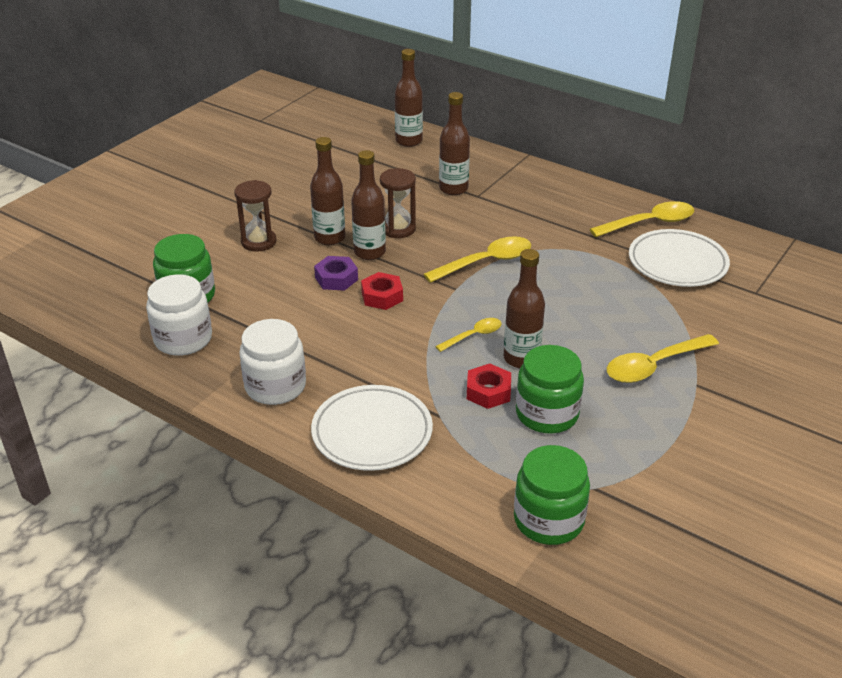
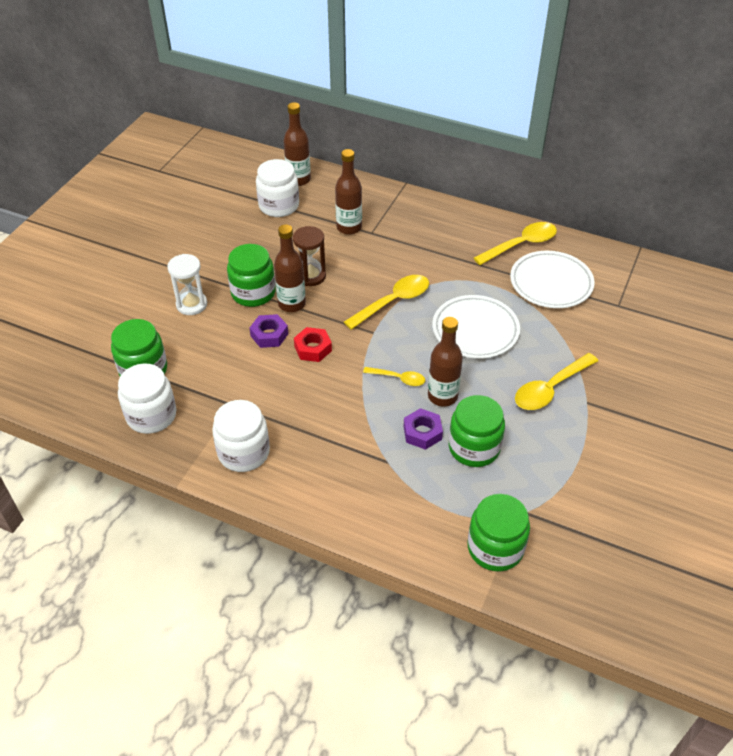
camera: 10 degrees left, 10 degrees up
brown hourglass [234,180,276,252] -> white hourglass [167,254,207,315]
brown bottle [310,137,345,245] -> green jar [227,244,276,307]
white plate [311,385,433,471] -> white plate moved to [432,295,520,359]
yellow spoon [435,318,502,352] -> yellow spoon turned 60 degrees clockwise [363,367,425,386]
red nut [467,364,511,409] -> purple nut [404,408,443,450]
none -> white jar [256,159,299,217]

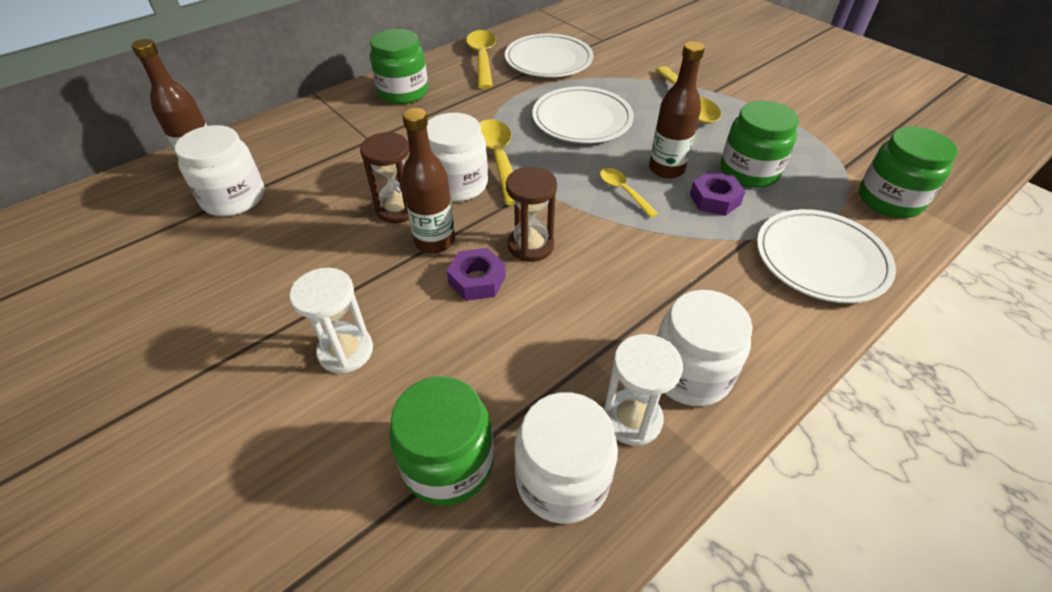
camera: 65 degrees left, 0 degrees up
green jar [227,244,276,307] -> green jar moved to [370,29,428,104]
red nut [294,327,332,362] -> brown hourglass [506,167,557,262]
brown bottle [335,149,362,235] -> none
yellow spoon [363,367,425,386] -> yellow spoon turned 75 degrees counterclockwise [600,168,658,218]
none -> white jar [427,113,488,202]
none -> white hourglass [604,334,683,446]
none -> white plate [757,209,896,303]

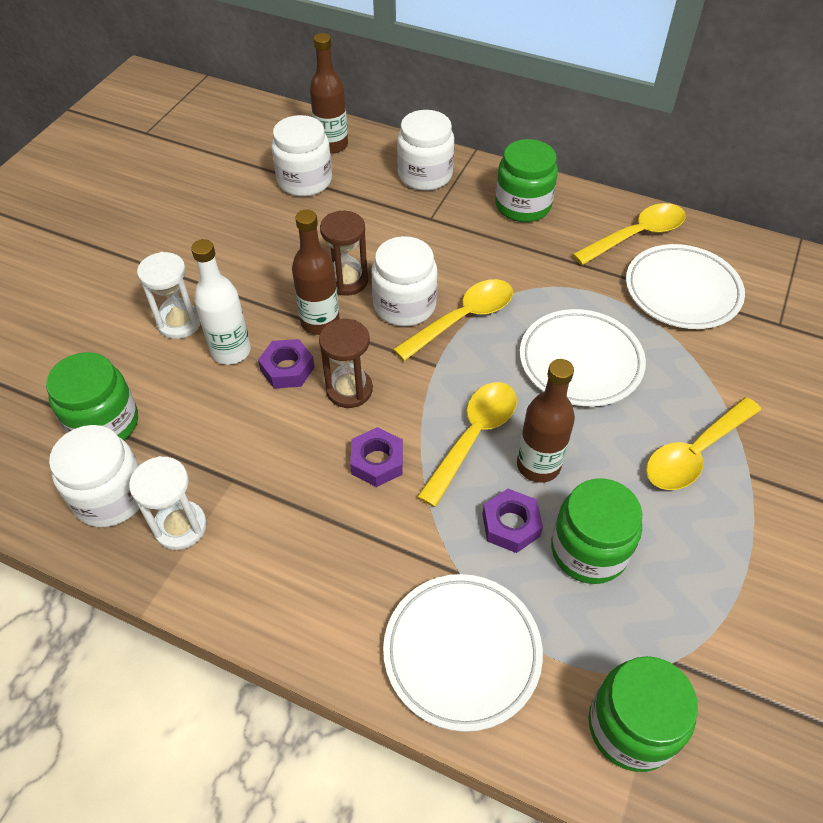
camera: 65 degrees right, 5 degrees up
yellow spoon [600,168,658,218] -> yellow spoon [417,382,517,507], size x1.72
white jar [657,290,753,406] -> white jar moved to [397,110,454,191]
none -> white bottle [191,239,251,365]
none -> purple nut [350,427,403,487]

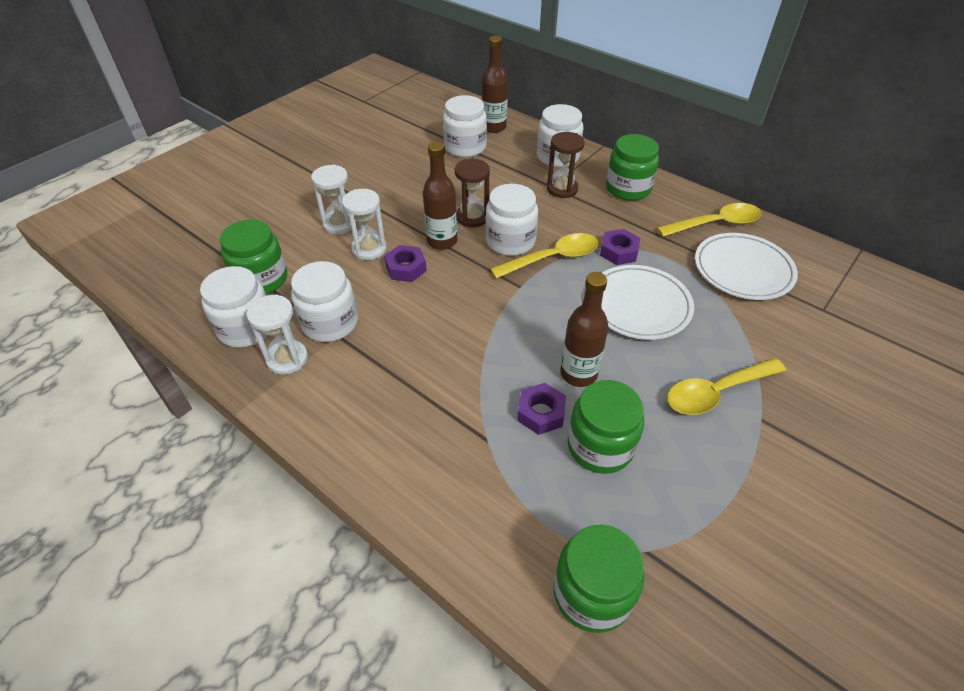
camera: 15 degrees right, 5 degrees down
white bottle [191,239,251,365] -> white hourglass [342,189,387,260]
brown hourglass [319,319,373,408] -> brown hourglass moved to [547,132,585,198]
purple nut [350,427,403,487] -> purple nut moved to [600,229,640,265]
white plate [383,574,543,732] -> none
yellow spoon [417,382,517,507] -> none
none -> white jar [291,261,358,342]

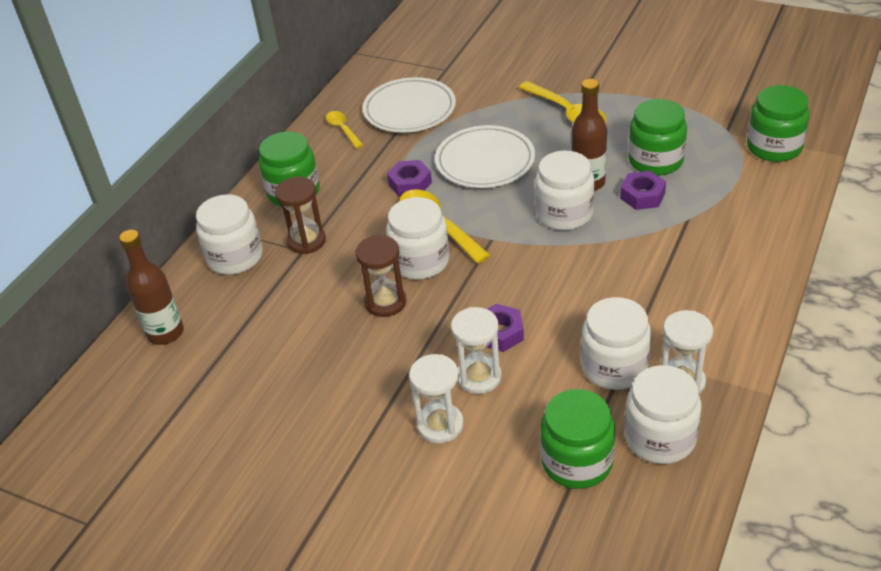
camera: 100 degrees left, 5 degrees down
brown bottle [423,142,457,250] -> none
white jar [443,95,487,157] -> white jar moved to [535,151,594,231]
yellow spoon [657,203,762,237] -> yellow spoon [326,111,363,148], size x0.58

